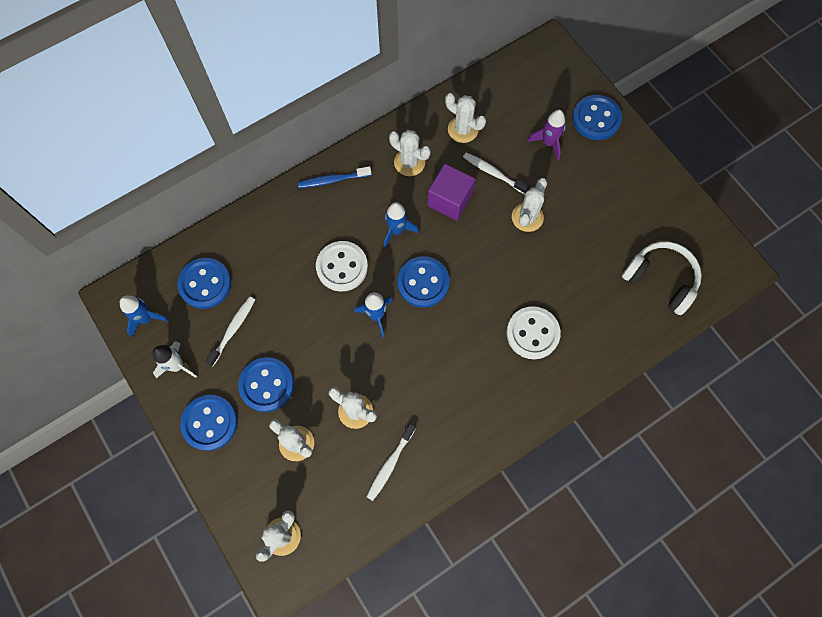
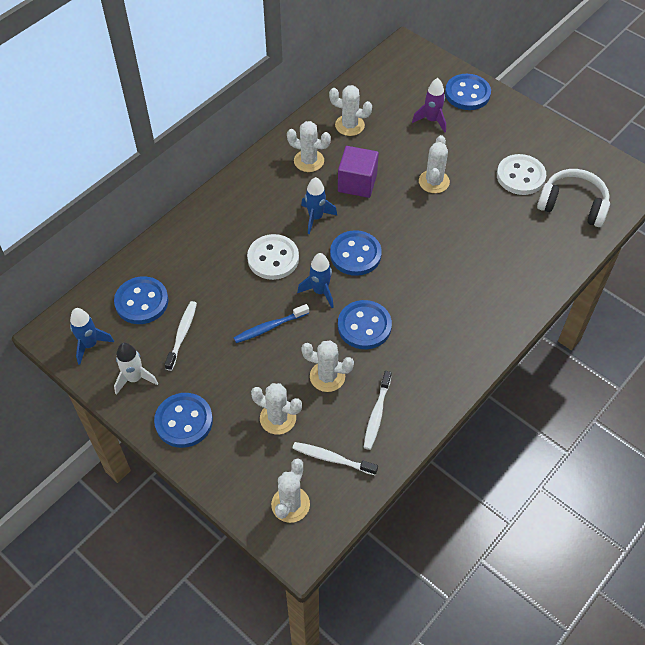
camera: 15 degrees left, 15 degrees down
blue button [238,357,294,412] -> blue button moved to [338,300,392,349]
blue toothbrush [298,166,372,188] -> blue toothbrush moved to [234,304,309,343]
white toothbrush [463,152,529,194] -> white toothbrush moved to [292,442,378,475]
white button [506,306,561,359] -> white button moved to [497,154,546,195]

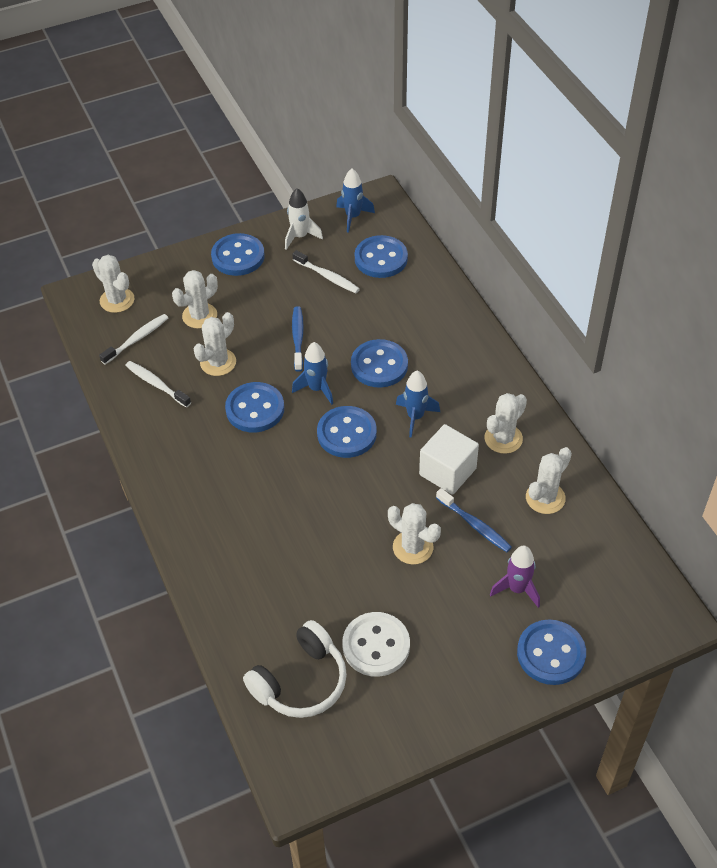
camera: 115 degrees right, 5 degrees down
white button [247,234,299,280] -> blue button [351,339,408,388]
purple cube [338,146,379,198] -> white cube [419,424,479,495]
none -> blue toothbrush [436,488,512,552]

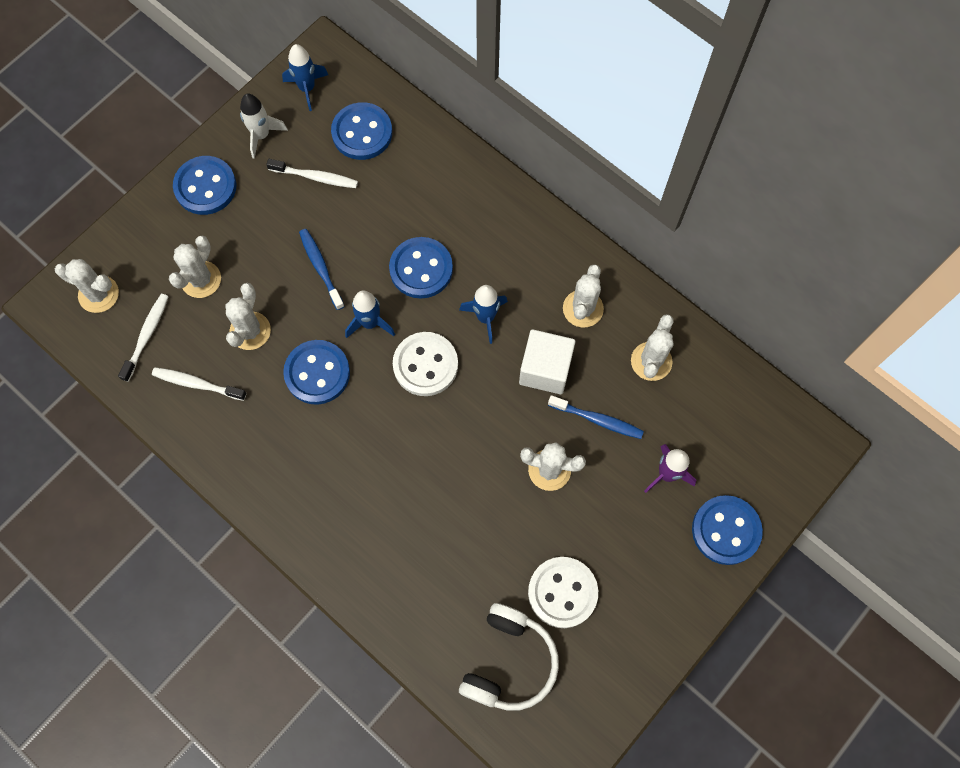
camera: 25 degrees left, 20 degrees up
blue button [317,406,377,458] -> white button [393,332,458,396]

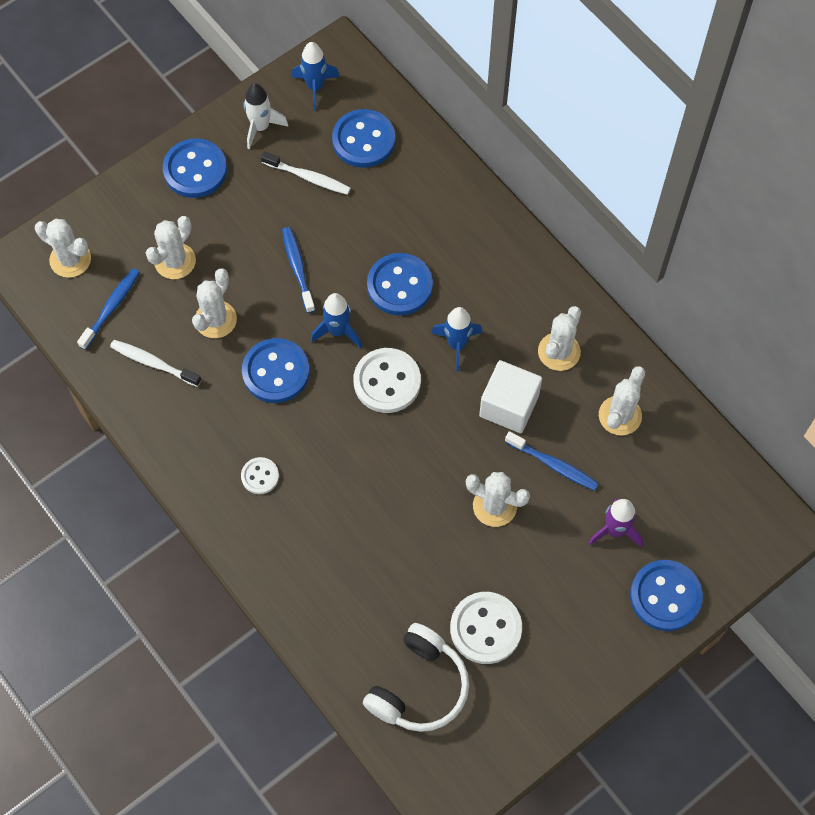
camera: 10 degrees right, 5 degrees down
white toothbrush [118,294,169,382] -> blue toothbrush [77,268,140,350]
none -> white button [241,457,279,494]

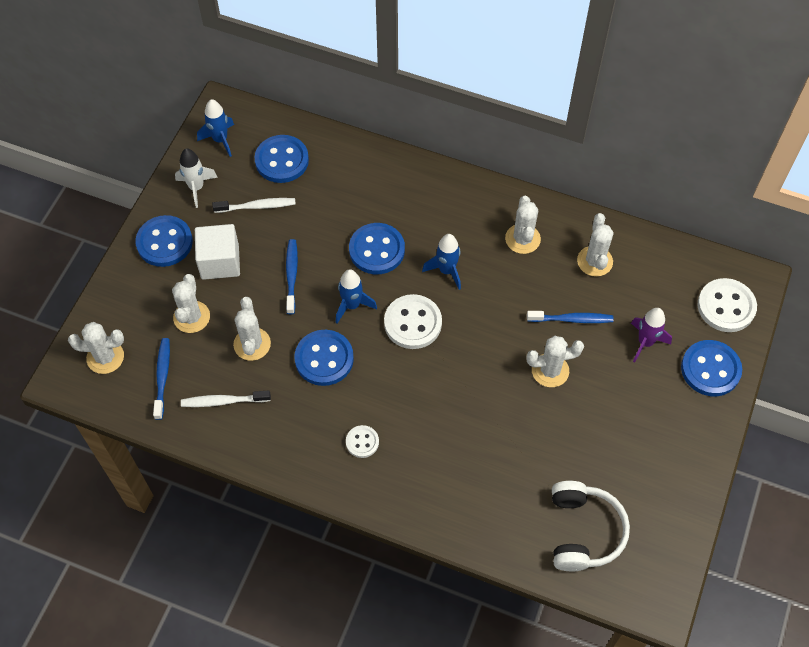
camera: 30 degrees left, 5 degrees down
blue toothbrush [282,227,315,313] -> blue toothbrush turned 45 degrees clockwise [286,239,298,314]
white button [450,592,522,664] -> white button moved to [697,278,757,332]
white cube [479,360,542,433] -> white cube moved to [195,224,240,280]

